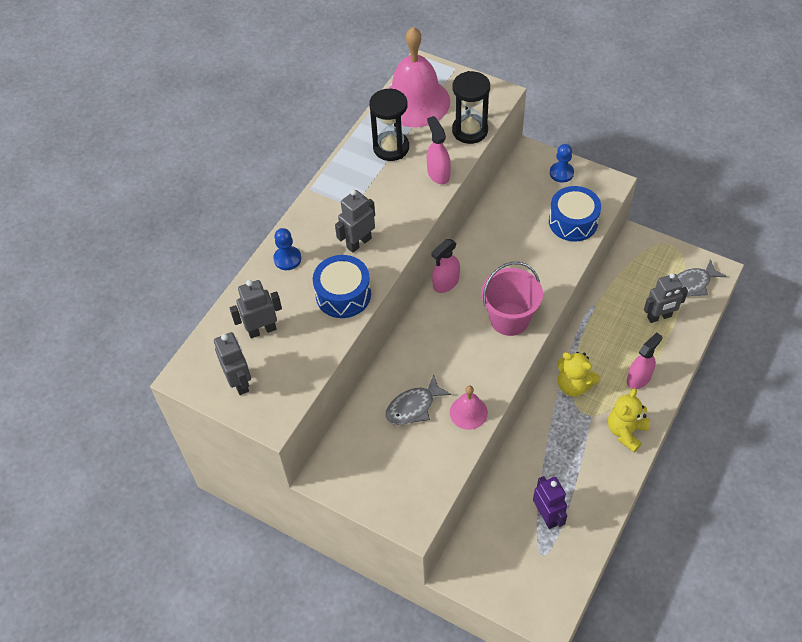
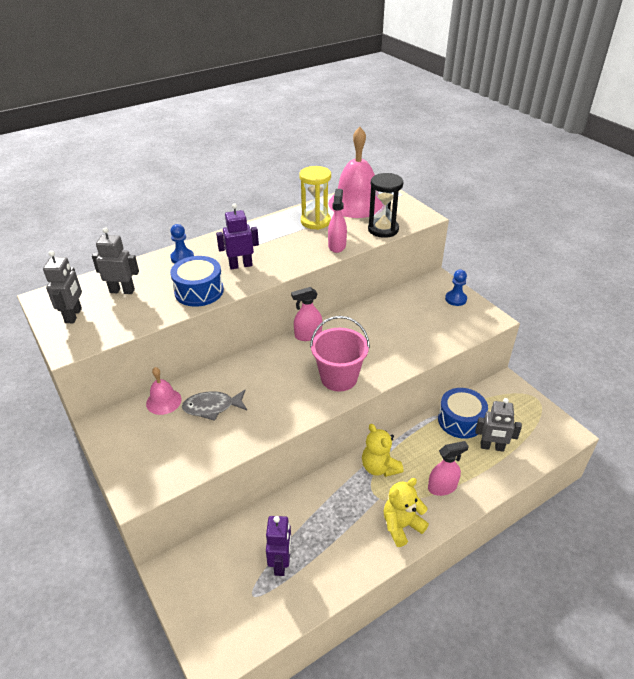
camera: 25 degrees right, 15 degrees down
grey robot [335,189,375,253] -> purple robot [216,203,259,270]
black hourglass [369,89,409,161] -> yellow hourglass [300,166,331,230]
pink bell [450,386,488,430] -> pink bell moved to [146,367,182,415]
blue drum [549,186,601,242] -> blue drum moved to [438,388,488,439]
grey fish [677,259,727,297] -> none

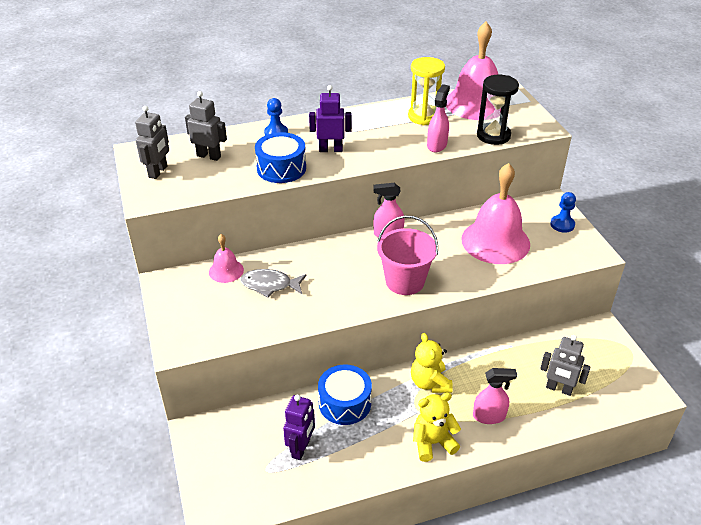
camera: 15 degrees right, 0 degrees up
blue drum [438,388,488,439] -> blue drum moved to [318,365,372,425]
none -> pink bell [461,163,530,264]

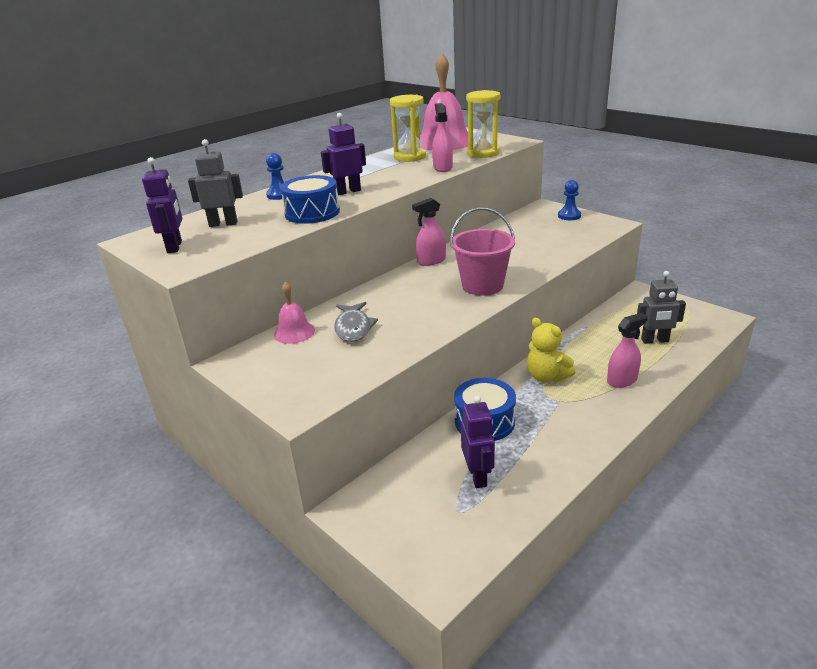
camera: 25 degrees left, 10 degrees down
grey robot [135,106,169,179] -> purple robot [142,157,182,253]
grey fish [241,269,307,297] -> grey fish turned 75 degrees counterclockwise [334,302,378,342]
yellow teddy bear [413,392,461,462] -> none
pink bell [461,163,530,264] -> none
black hourglass [477,75,519,145] -> yellow hourglass [466,90,500,158]

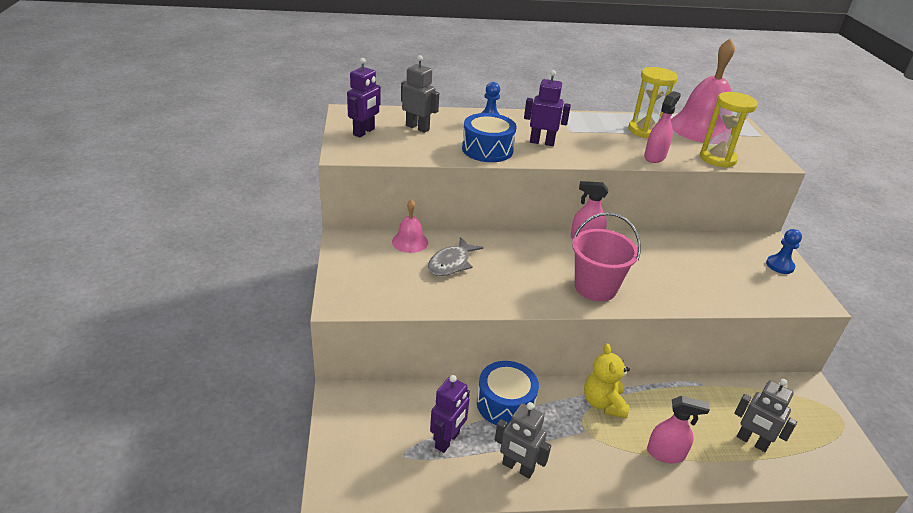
camera: 35 degrees right, 5 degrees up
none -> grey robot [495,402,551,479]

